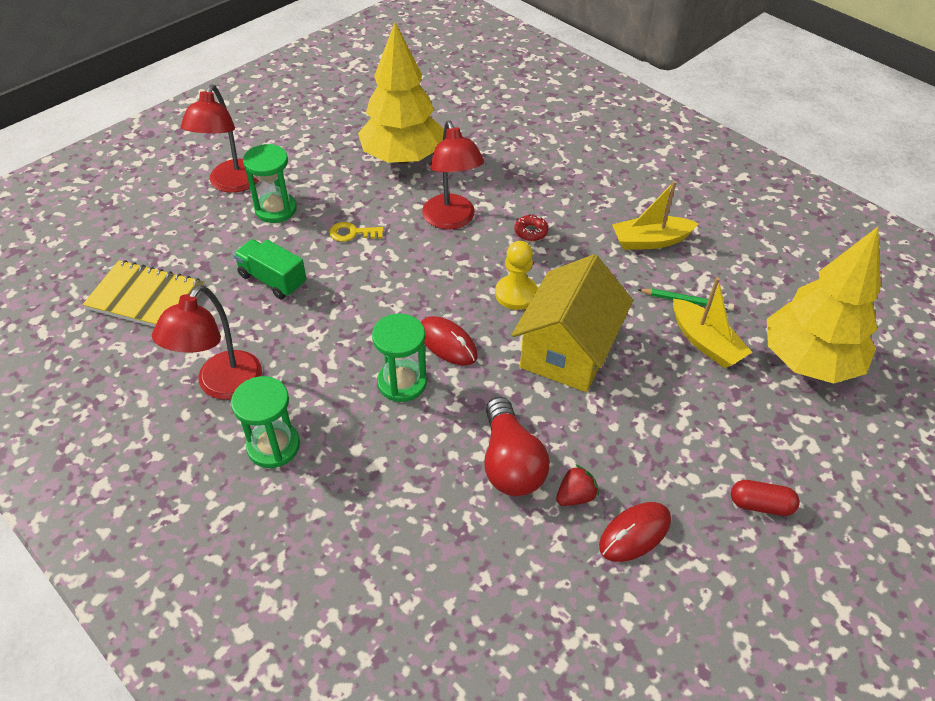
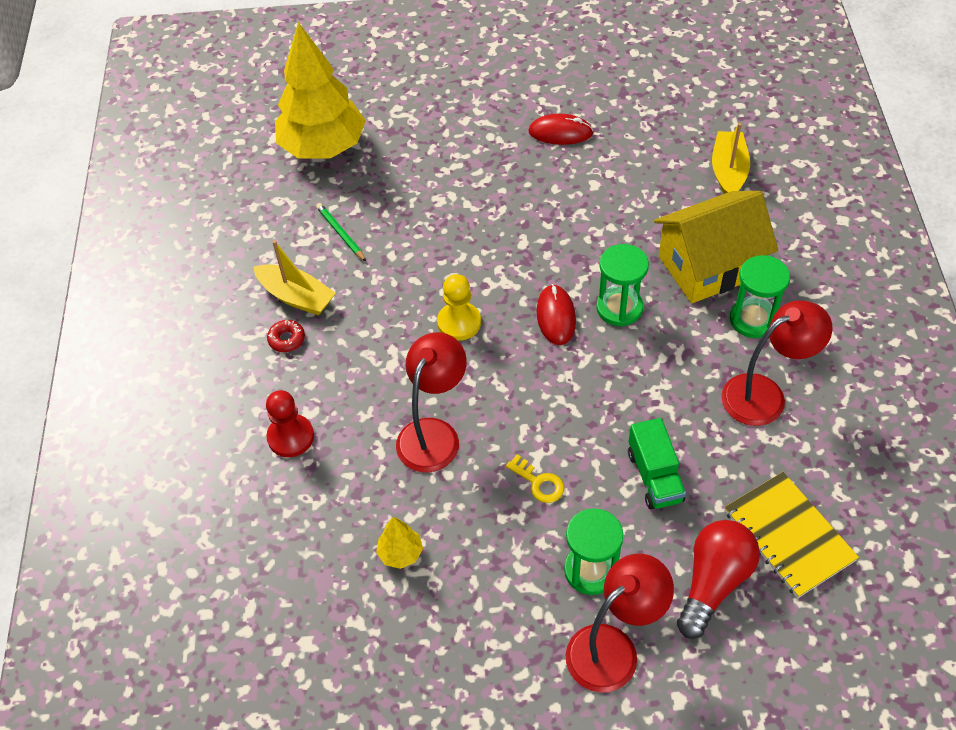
camera: 135 degrees left, 5 degrees up
yellow tree [358,22,444,164] -> yellow tree [376,517,423,569], size x0.40
red light bulb [484,397,550,496] -> red light bulb moved to [677,520,760,639]
yellow house [512,254,633,392] -> yellow house moved to [654,191,778,303]
red donut [514,215,548,241] -> red donut moved to [267,320,305,352]
red strawberry [556,464,599,506] -> none
yellow boat [673,277,752,368] -> yellow boat moved to [712,123,750,194]
red capsule [731,480,800,516] -> none
none -> red pawn [266,390,314,457]

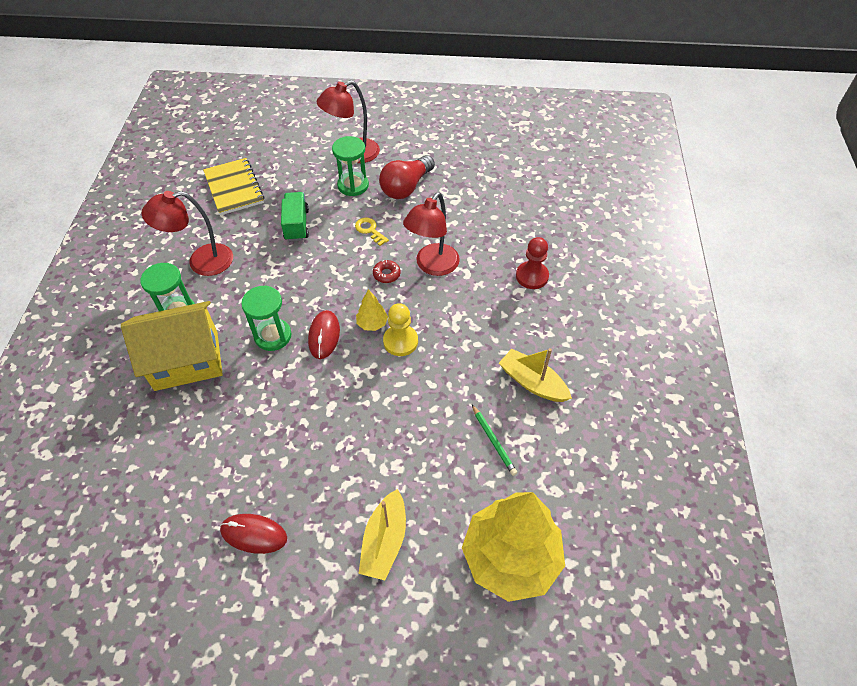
camera: 175 degrees left, 0 degrees up
red donut [267,320,305,352] -> red donut moved to [373,260,401,283]
yellow tree [376,517,423,569] -> yellow tree moved to [356,289,388,331]
red light bulb [677,520,760,639] -> red light bulb moved to [379,155,435,199]
yellow boat [712,123,750,194] -> yellow boat moved to [359,489,406,580]

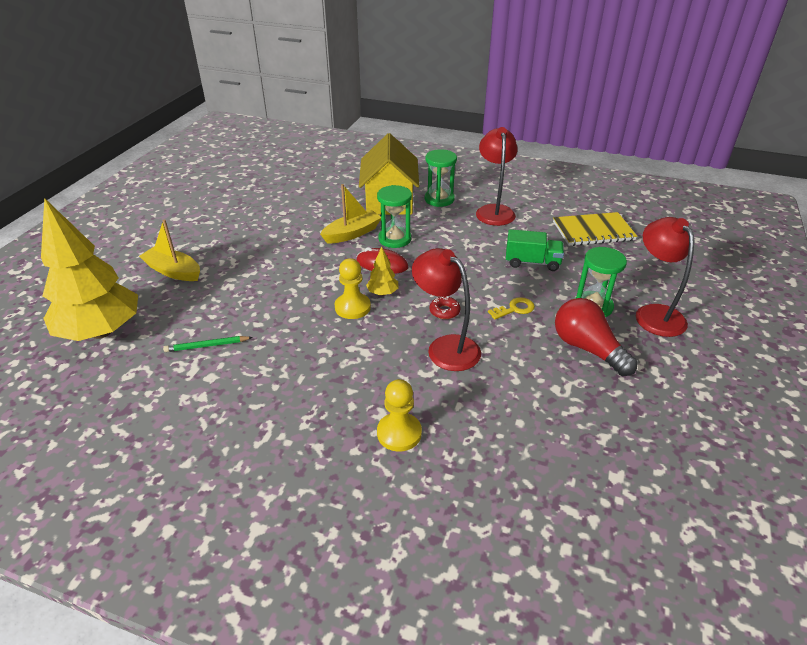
camera: 105 degrees right, 15 degrees down
red mouse [220,514,287,554] -> none
yellow boat [499,348,572,402] -> yellow boat moved to [320,184,381,243]
red pawn [516,237,549,289] -> yellow pawn [377,379,422,451]

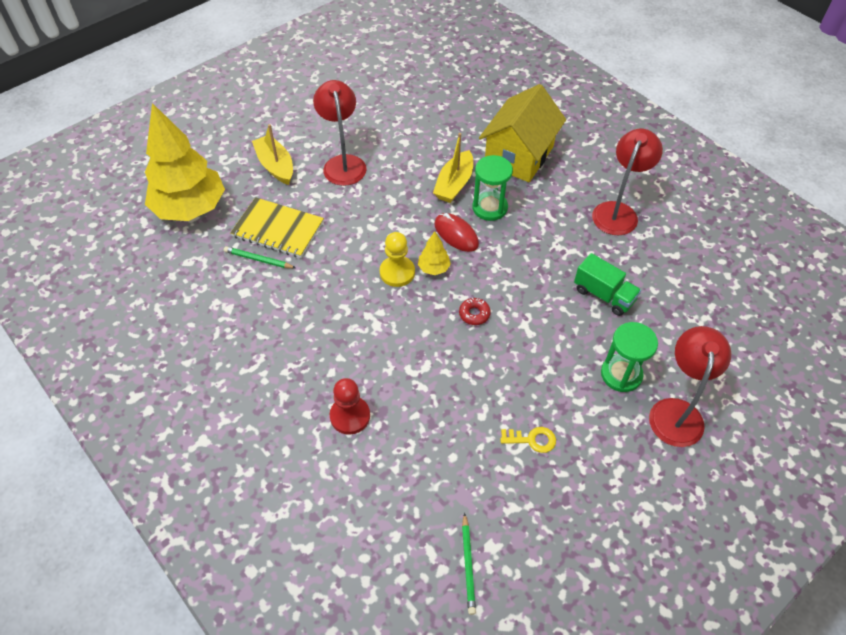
camera: 30 degrees right, 15 degrees up
yellow boat [320,184,381,243] -> yellow boat turned 120 degrees clockwise [433,133,473,203]
yellow pawn [377,379,422,451] -> red pawn [330,378,370,435]
red lamp [412,248,481,371] -> red lamp moved to [313,80,367,186]
green hourglass [425,149,457,207] -> none
yellow key [488,297,535,320] -> yellow key moved to [500,427,556,453]
yellow notebook [553,212,637,246] -> yellow notebook moved to [230,197,324,258]
red light bulb [555,298,638,376] -> none
none -> green pencil [462,513,476,615]

